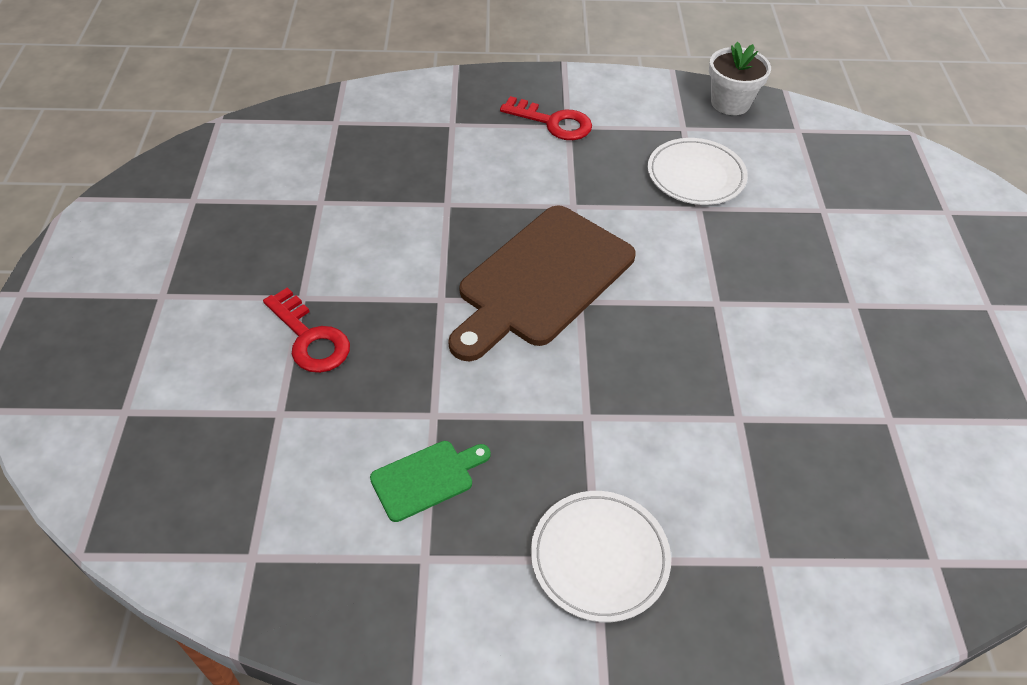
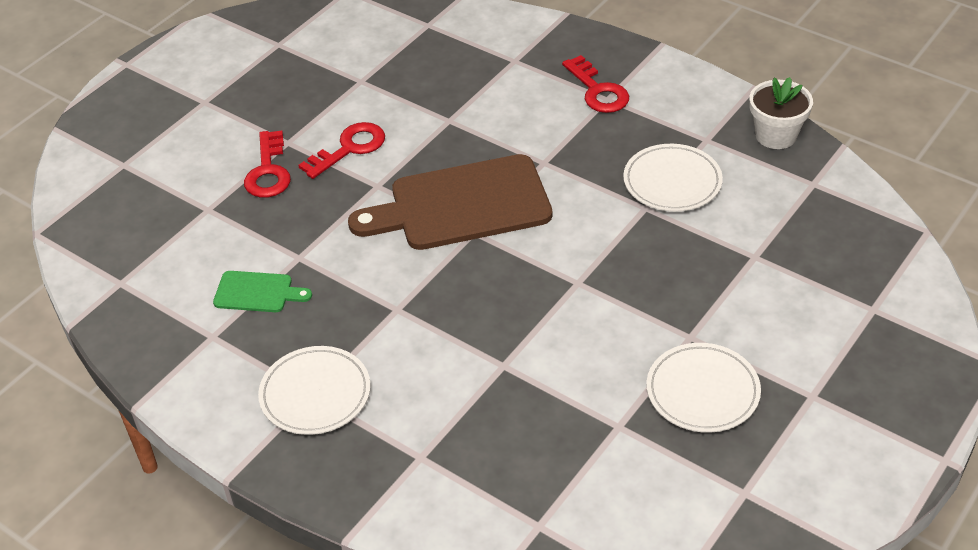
camera: 40 degrees right, 5 degrees down
none -> red key [298,122,385,179]
none -> white plate [646,343,761,433]

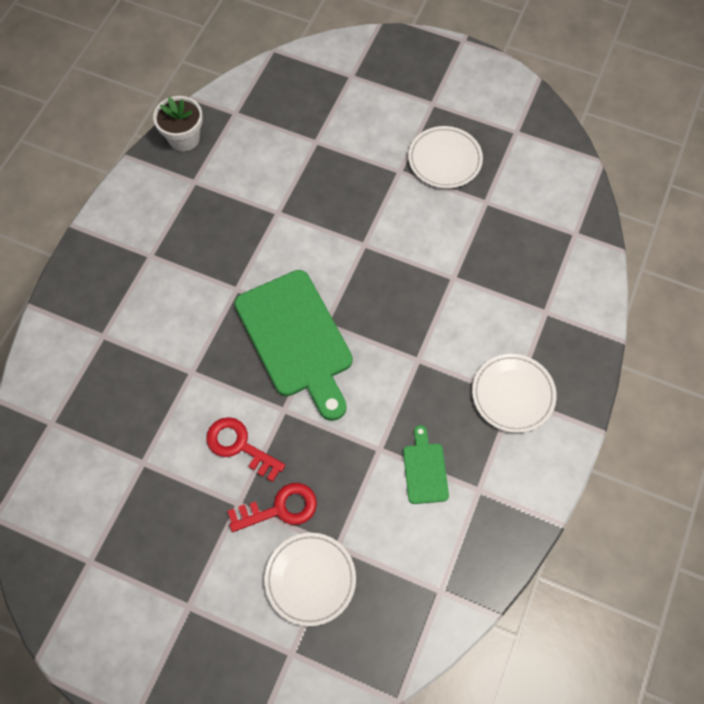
camera: 105 degrees left, 20 degrees up
brown cutting board [348,154,552,250] -> green cutting board [235,270,353,421]
red key [562,55,629,113] -> none
white plate [623,144,723,212] -> white plate moved to [265,533,356,626]

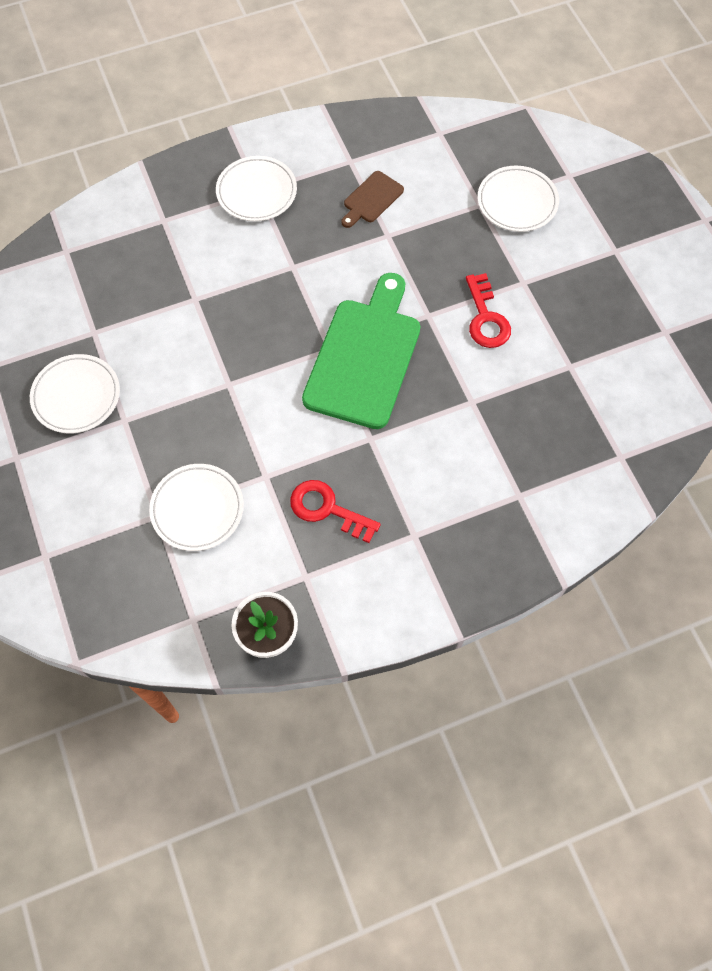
camera: 135 degrees left, 0 degrees up
red key [228,483,317,532] -> red key moved to [290,480,381,543]
green cutting board [403,425,449,504] -> brown cutting board [341,171,404,228]
none -> white plate [149,464,244,551]

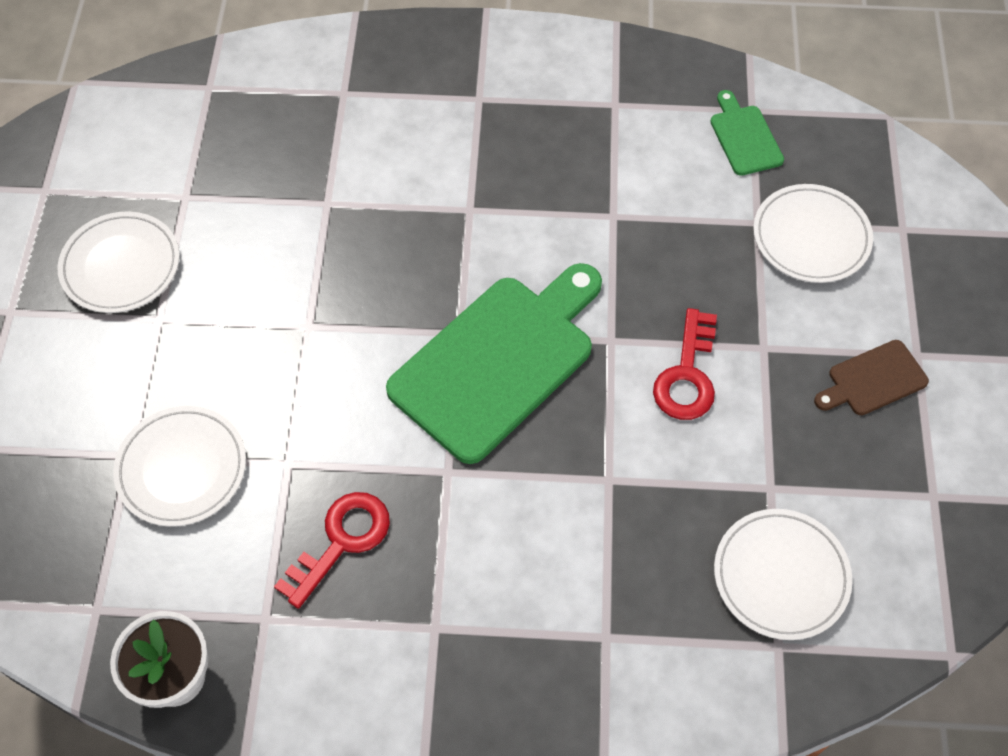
camera: 25 degrees right, 5 degrees down
white plate [216,156,297,221] -> white plate moved to [714,509,853,640]
red key [290,480,381,543] -> red key turned 75 degrees clockwise [274,492,390,609]
brown cutting board [341,171,404,228] -> brown cutting board moved to [814,340,929,415]
none -> green cutting board [710,90,784,176]

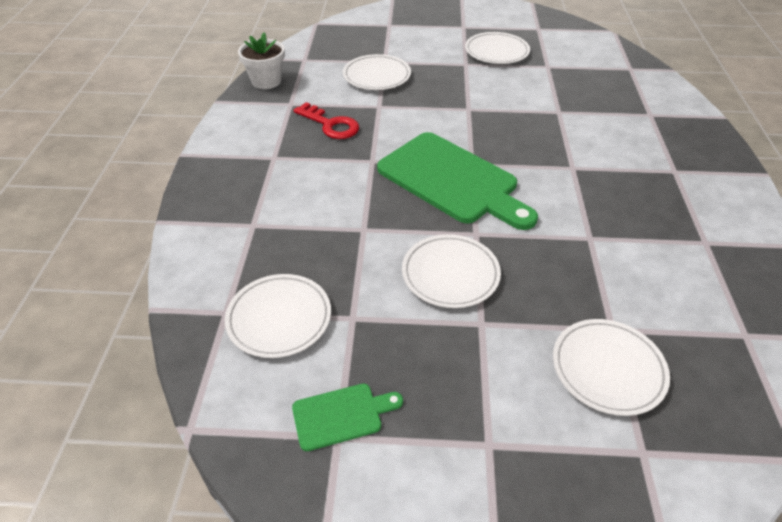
camera: 90 degrees right, 15 degrees down
red key [653,308,717,420] -> white plate [402,234,501,308]
green cutting board [710,90,784,176] -> green cutting board moved to [292,384,403,451]
brown cutting board [814,340,929,415] -> none

